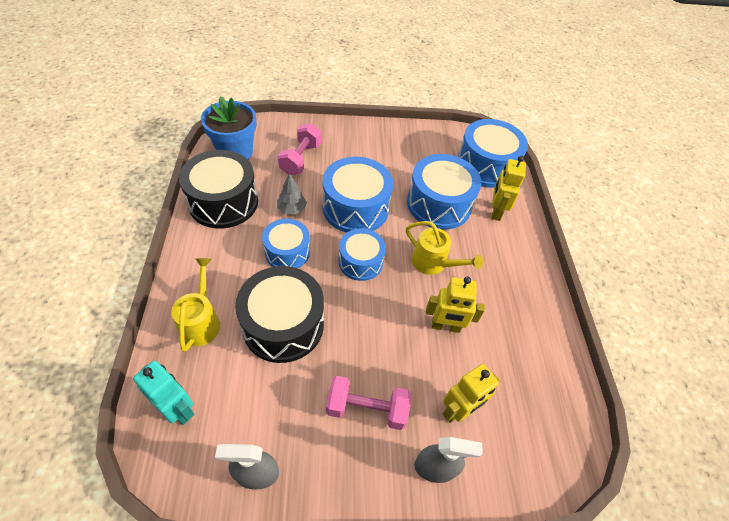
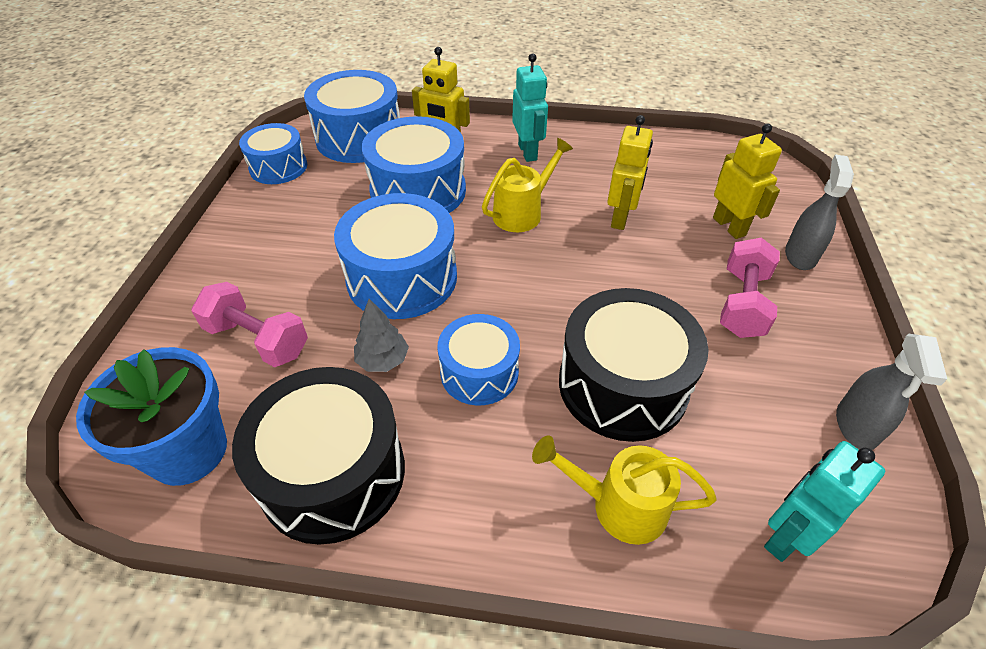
camera: 75 degrees left, 5 degrees down
blue drum [338,229,386,281] -> blue drum moved to [239,123,307,184]
none -> turquoise robot [512,53,548,162]

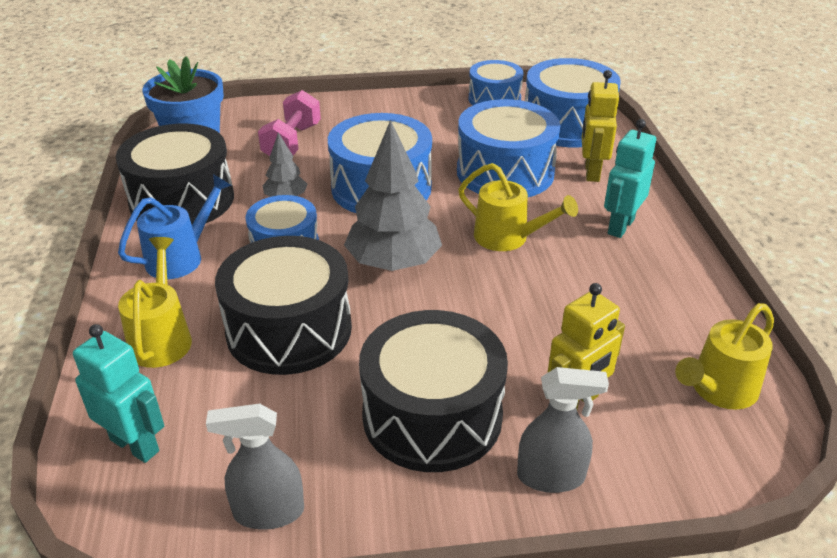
camera: 75 degrees right, 10 degrees down
turquoise robot [512,53,548,162] -> turquoise robot turned 150 degrees clockwise [604,119,656,238]
yellow robot [607,115,653,230] -> none
pink dumbbell [720,237,780,338] -> black drum [359,310,508,472]
none -> blue watering can [118,174,232,279]
none -> grey tree [344,120,442,271]
none -> yellow watering can [675,303,774,410]

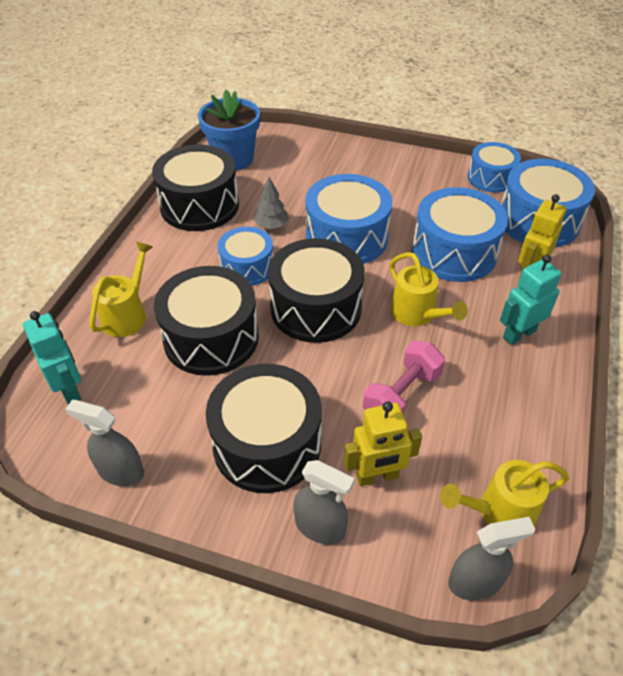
camera: 25 degrees right, 10 degrees up
blue watering can [118,174,232,279] -> none
pink dumbbell [258,90,321,156] -> pink dumbbell moved to [363,341,445,414]
grey tree [344,120,442,271] -> black drum [268,238,365,343]
none -> grey spray bottle [448,517,535,600]

